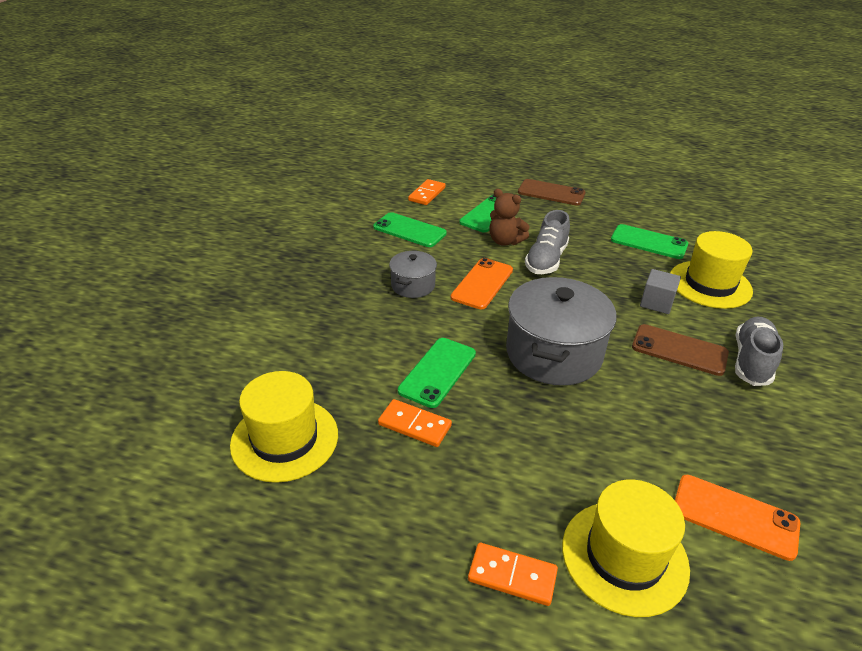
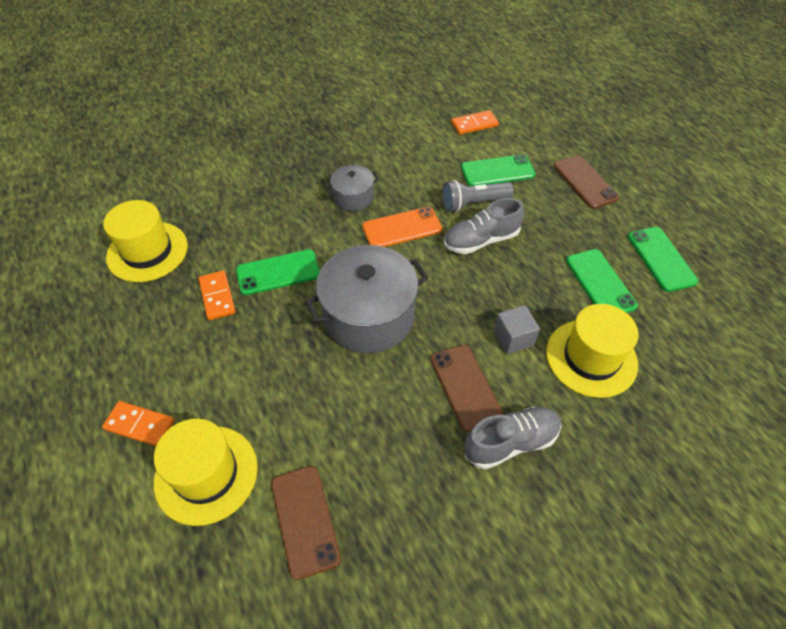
camera: 45 degrees right, 15 degrees up
green phone [373,212,447,247] -> green phone moved to [628,227,698,292]
orange domino [468,543,558,606] -> orange domino turned 45 degrees counterclockwise [102,401,174,446]
brown teddy bear [489,189,530,246] -> grey flashlight [442,180,514,212]
orange phone [675,475,800,561] -> brown phone [271,466,341,580]

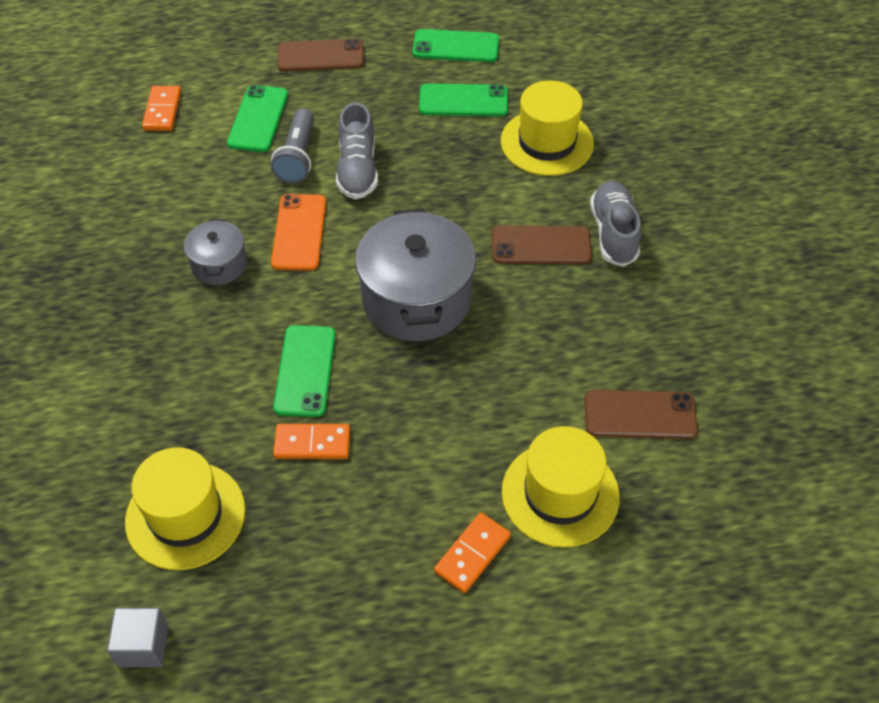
camera: 70 degrees left, 0 degrees up
grey cube [494,305,540,354] -> grey cube moved to [107,608,168,667]

